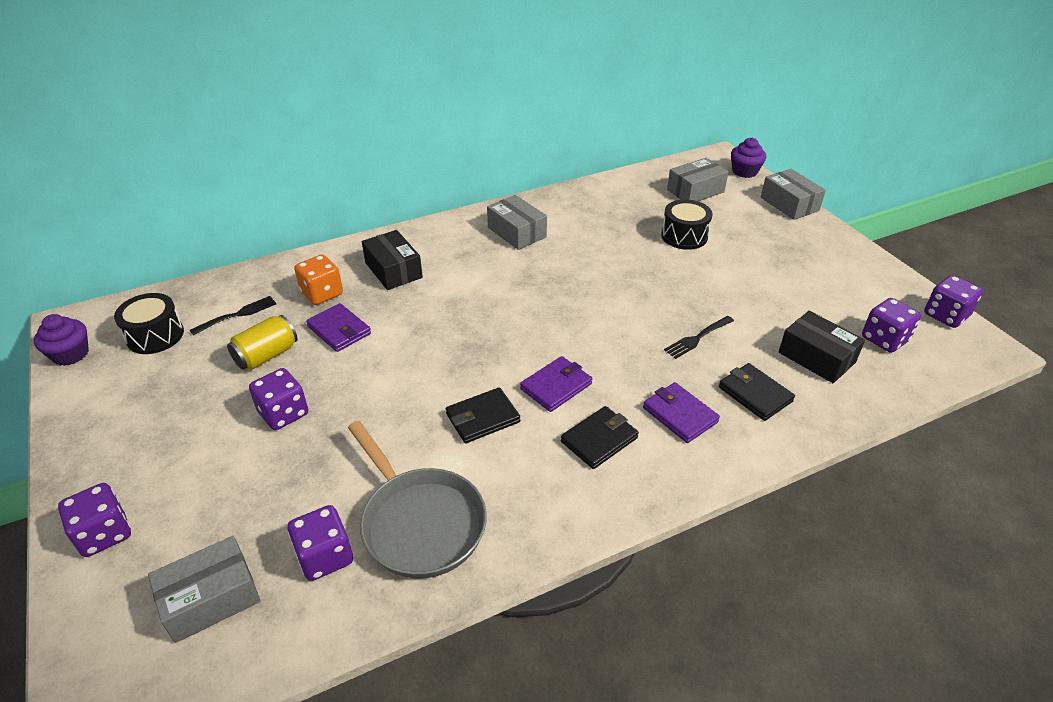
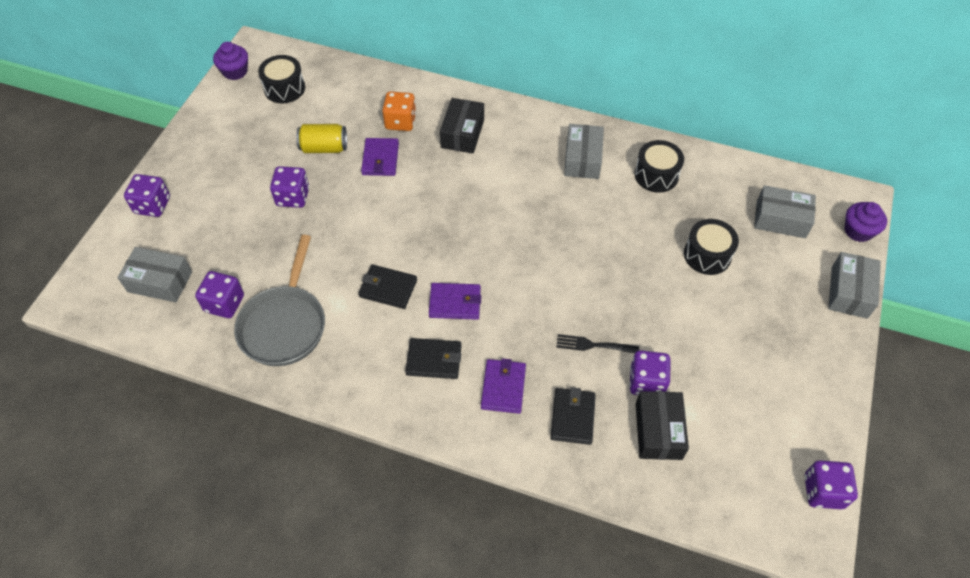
camera: 45 degrees right, 15 degrees up
black fork [190,296,276,335] -> none
purple dice [862,298,921,353] -> purple dice moved to [629,350,671,395]
none -> black drum [634,140,684,193]

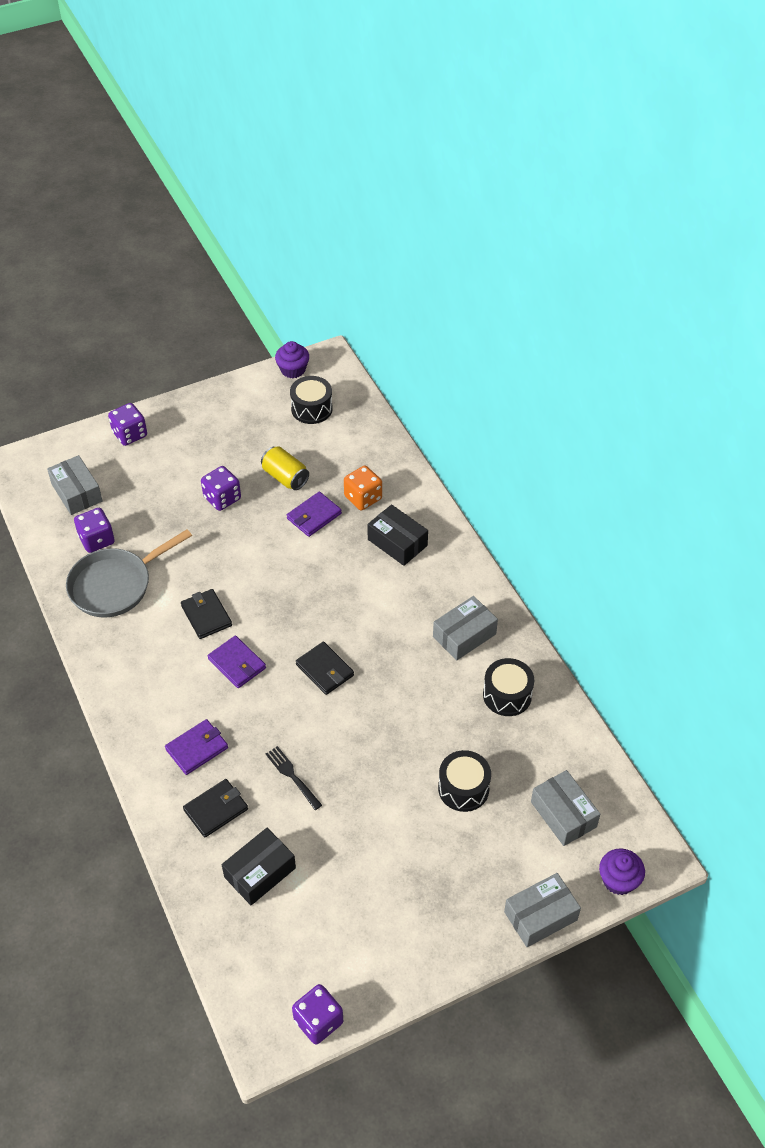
camera: 45 degrees right, 5 degrees down
black wallet [405,338,461,379] -> black wallet moved to [296,642,354,695]
black box [440,98,484,153] -> black box turned 75 degrees clockwise [367,504,428,566]
purple dice [629,350,671,395] -> none

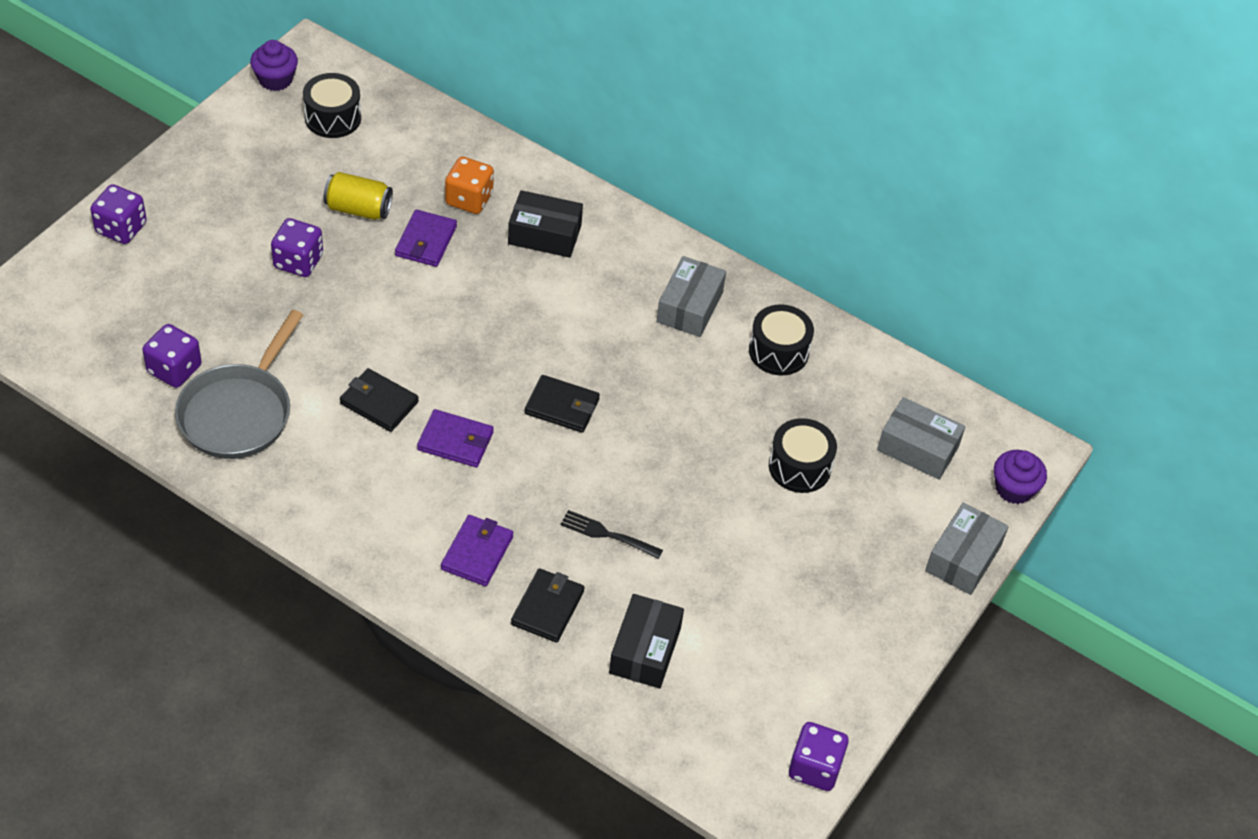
camera: 35 degrees left, 0 degrees up
grey box [47,455,103,515] -> none

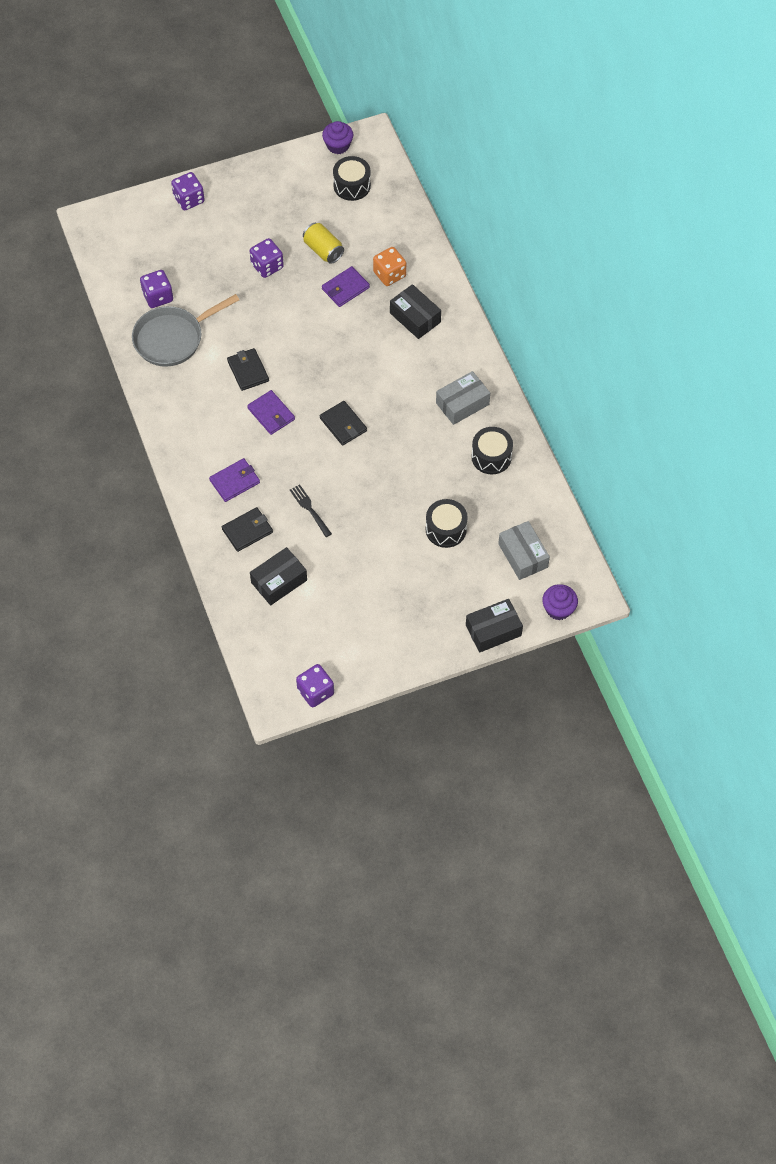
camera: 40 degrees right, 10 degrees up
grey box [925,503,1009,595] -> black box [466,599,523,653]

